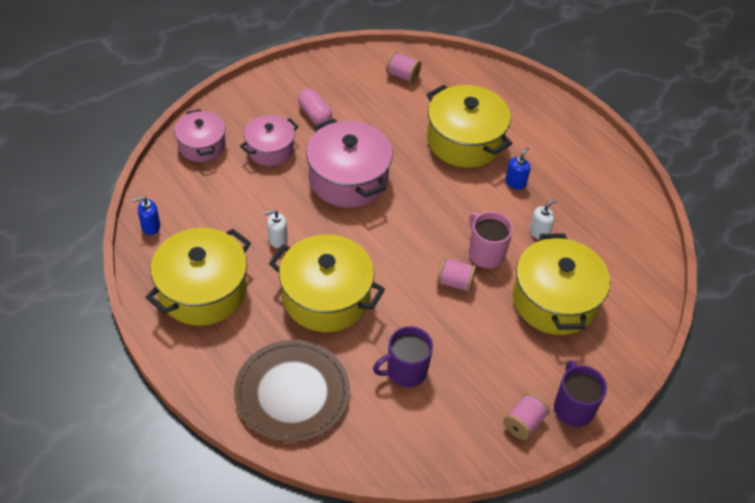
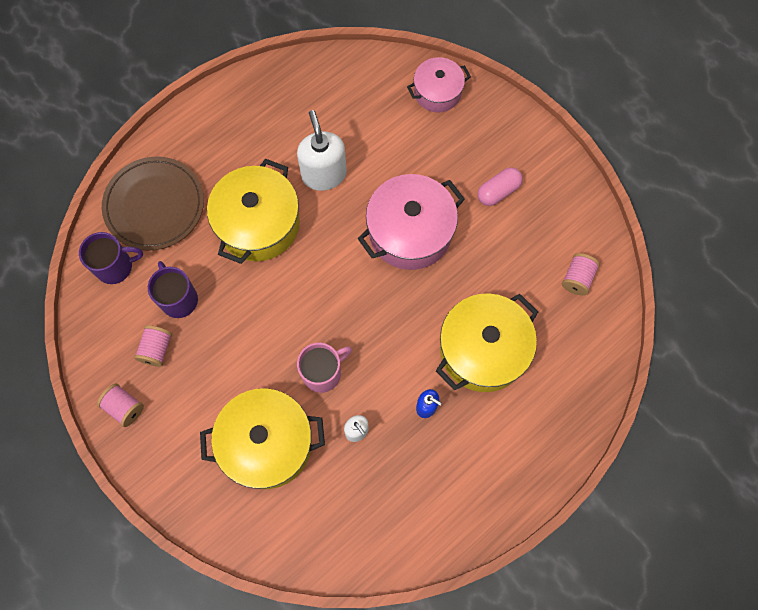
camera: 90 degrees right, 20 degrees up
blue soap dispenser [132,196,160,235] -> none
yellow pot [146,228,251,326] -> none
pink pot [240,115,299,166] -> none
white soap dispenser [264,210,287,248] -> white soap dispenser [297,110,347,191], size x1.99
pink spool [437,257,476,292] -> pink spool moved to [134,325,172,367]
purple mug [554,360,607,427] -> purple mug moved to [79,232,143,284]

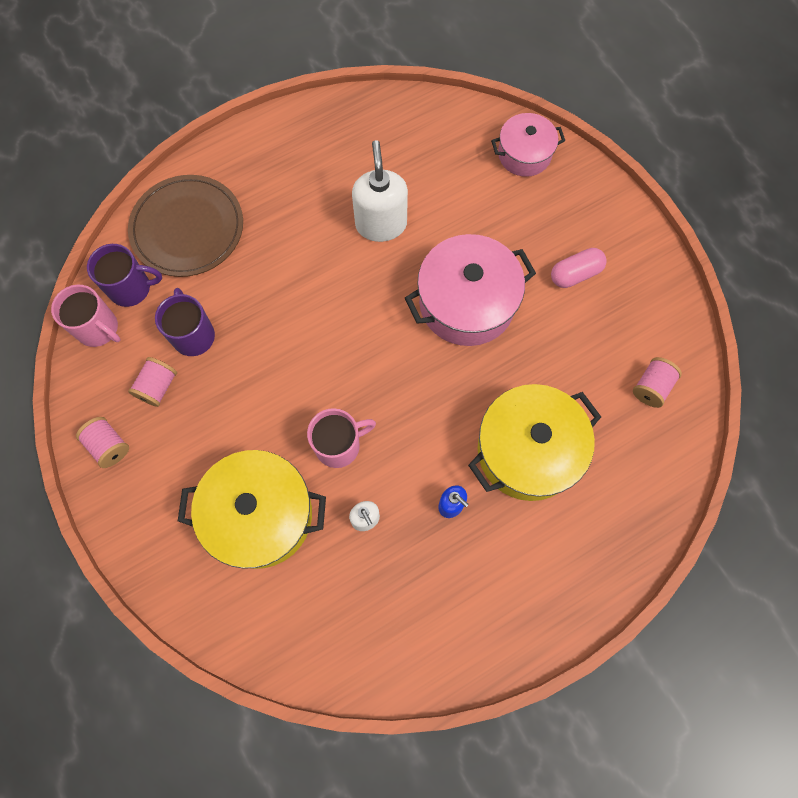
camera: 10 degrees right, 0 degrees up
yellow pot [207,159,300,264] -> none
none -> pink mug [51,285,121,347]

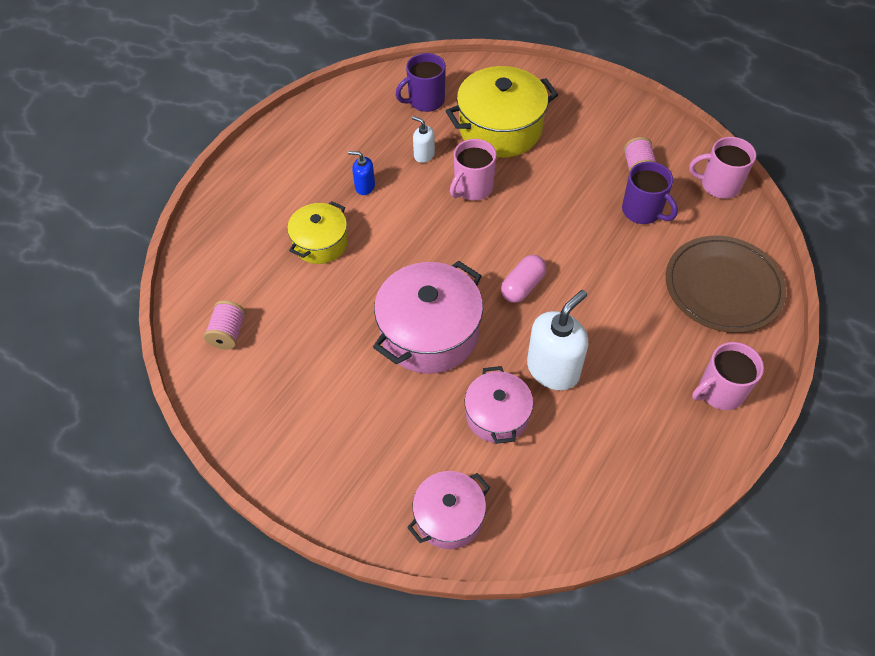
camera: 155 degrees right, 15 degrees down
pink spool [76,417,129,468] -> none
purple mug [87,244,162,307] -> purple mug moved to [396,53,446,112]
white soap dispenser [352,140,408,242] -> white soap dispenser turned 105 degrees counterclockwise [527,290,588,390]
yellow pot [468,384,601,501] -> yellow pot [287,201,348,264], size x0.60
pink capsule [551,248,607,288] -> pink capsule moved to [501,255,546,303]
none -> pink pot [465,366,533,444]
none -> pink mug [692,342,764,410]

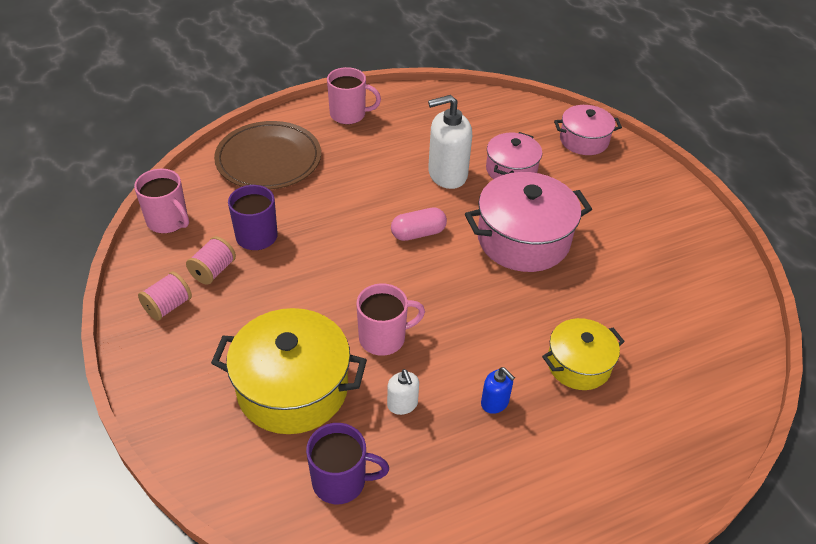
camera: 150 degrees left, 10 degrees down
pink spool [204,300,246,350] -> pink spool moved to [138,271,192,321]

